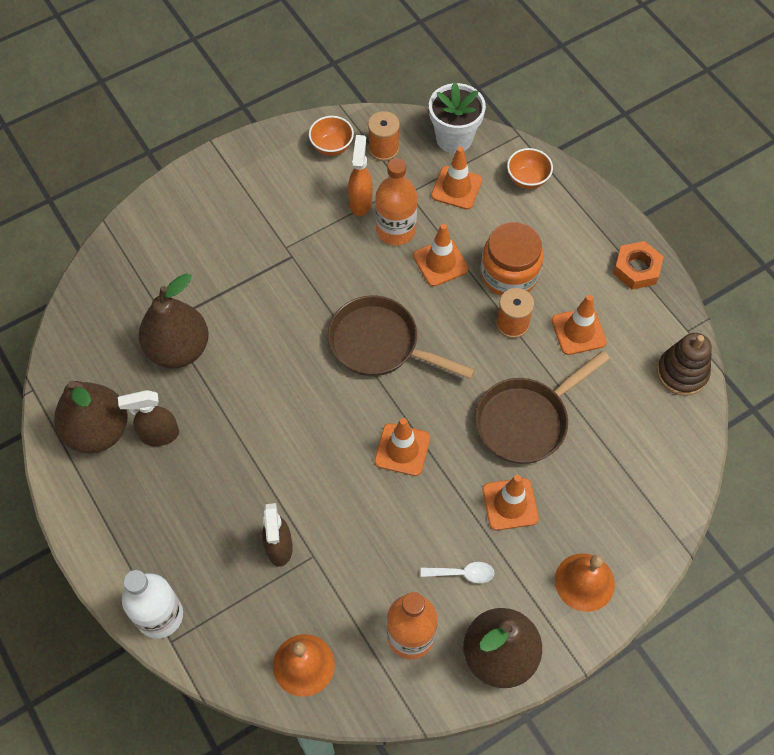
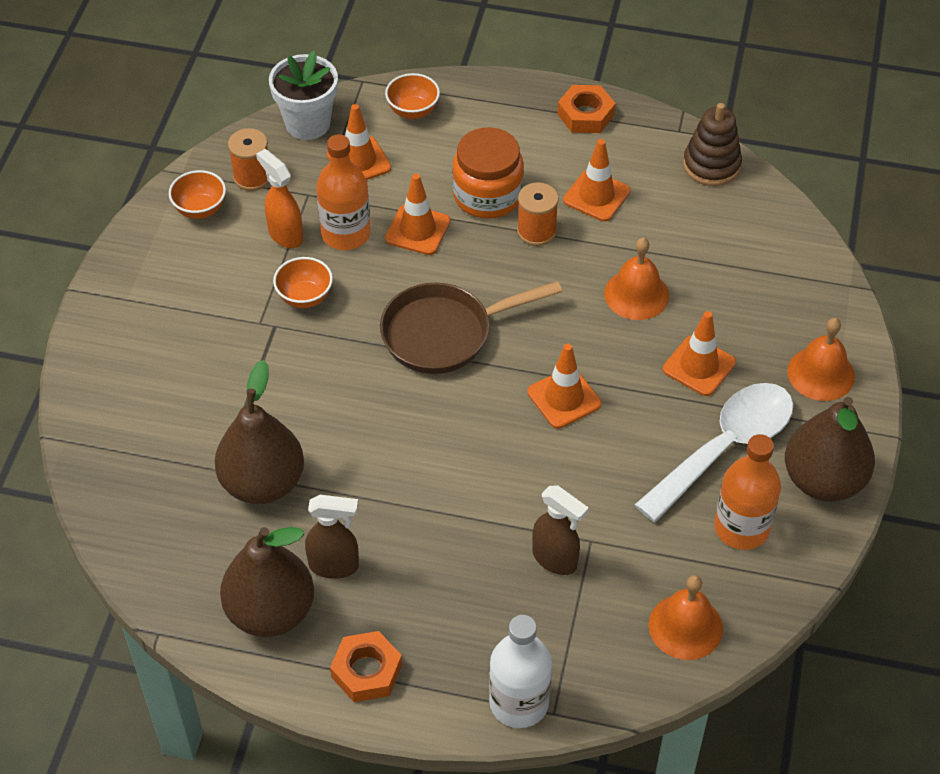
camera: 45 degrees left, 10 degrees down
brown spray bottle [118,390,179,446] -> brown spray bottle turned 120 degrees counterclockwise [305,495,359,579]
white spoon [421,562,494,583] -> white spoon [635,383,794,522], size x2.42
brown pan [475,351,610,464] -> orange bell [604,238,669,320]
none -> orange bowl [273,257,333,308]
none -> orange nut [330,631,402,702]

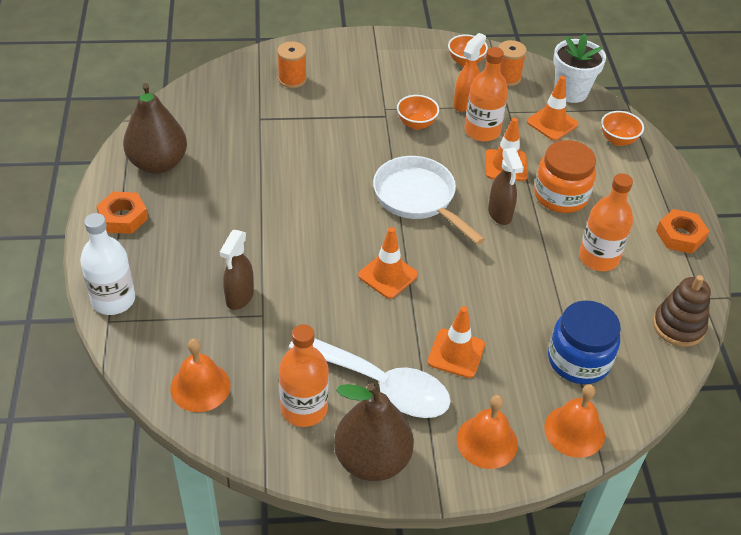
camera: 70 degrees right, 5 degrees down
brown pear [215,360,304,504] -> none
brown spray bottle [305,495,359,579] -> brown spray bottle moved to [488,147,524,225]
brown pan [380,281,562,374] -> white pan [373,156,485,245]
orange spool [517,182,559,246] -> orange spool moved to [277,41,307,88]
orange traffic cone [563,139,630,222] -> orange bottle [579,173,633,271]
orange bell [604,238,669,320] -> orange bell moved to [544,384,605,458]
none -> blue jar [548,300,621,384]

